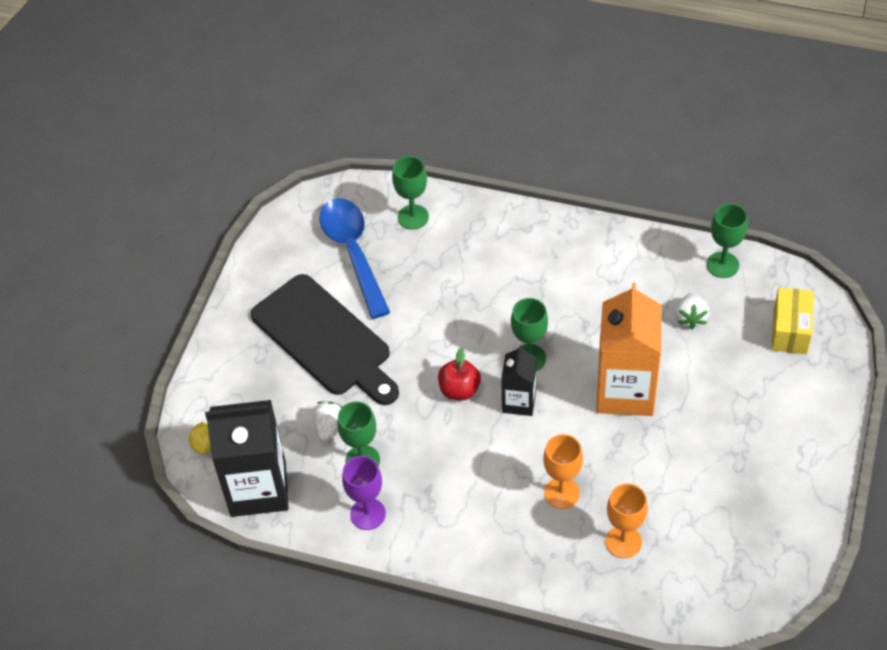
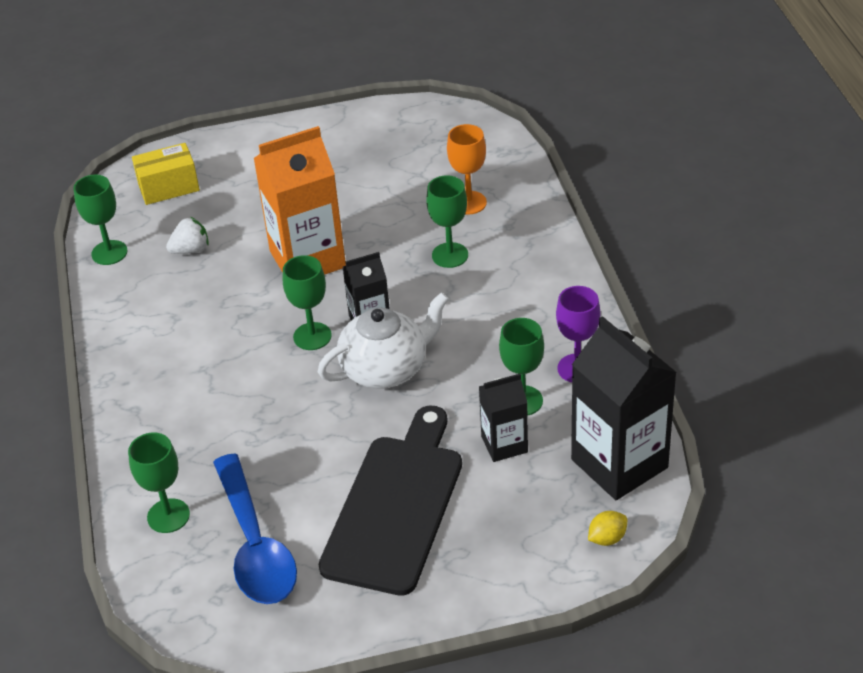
camera: 120 degrees left, 10 degrees down
white strawberry [313,402,343,442] -> black carton [479,374,528,462]
blue spoon [319,198,390,319] -> blue spoon turned 60 degrees counterclockwise [213,454,297,604]
red apple [438,348,481,400] -> white teapot [318,292,449,389]
orange goblet [543,434,583,509] -> green goblet [426,175,468,268]

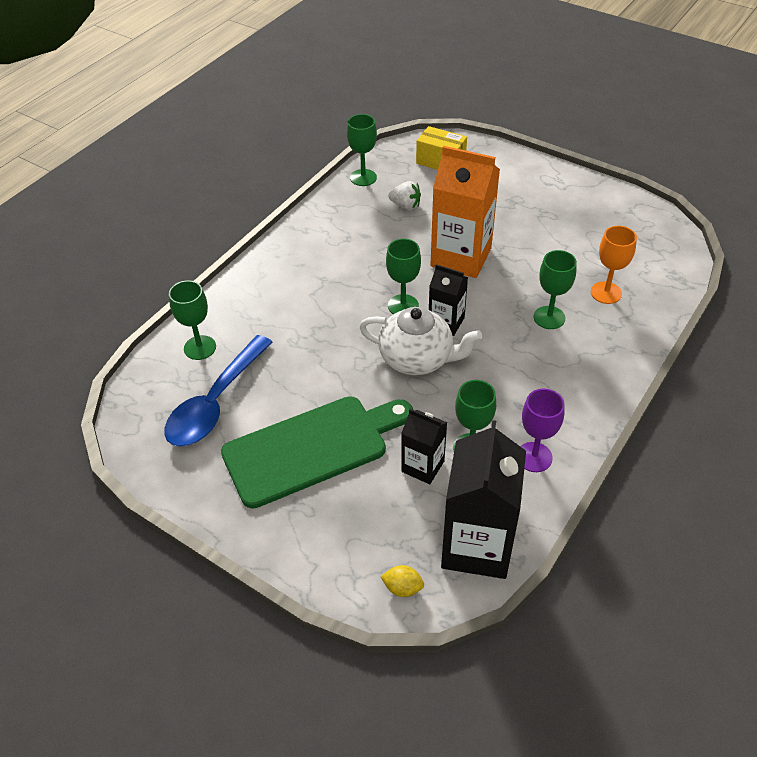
camera: 45 degrees right, 5 degrees up
black cutting board [319,406,462,596] -> green cutting board [221,396,413,509]

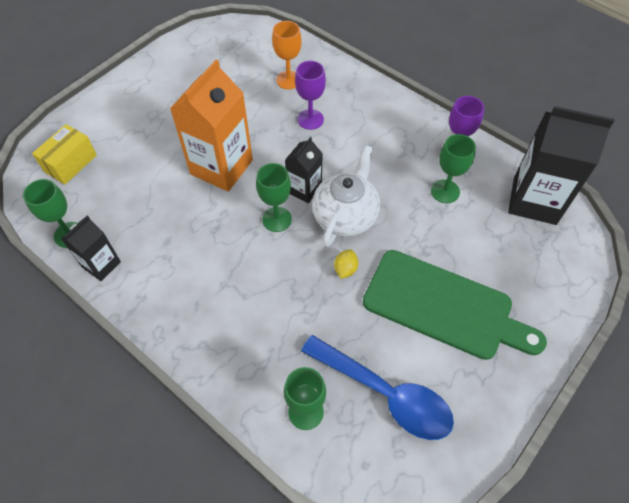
camera: 85 degrees left, 10 degrees up
green cutting board [221,396,413,509] -> green cutting board turned 135 degrees clockwise [363,250,547,360]
yellow lemon [380,565,424,597] -> yellow lemon moved to [334,249,358,279]
white strawberry [388,181,421,210] -> none
black carton [401,409,447,484] -> black carton moved to [61,216,121,281]
green goblet [533,250,577,329] -> purple goblet [295,60,326,130]

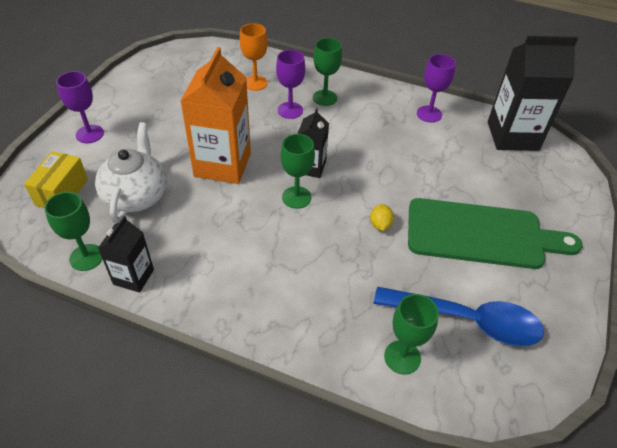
camera: 20 degrees left, 10 degrees down
white teapot [312,145,380,247] -> white teapot moved to [95,122,167,223]
green goblet [431,134,476,203] -> green goblet moved to [313,38,342,106]
none -> purple goblet [56,71,104,143]

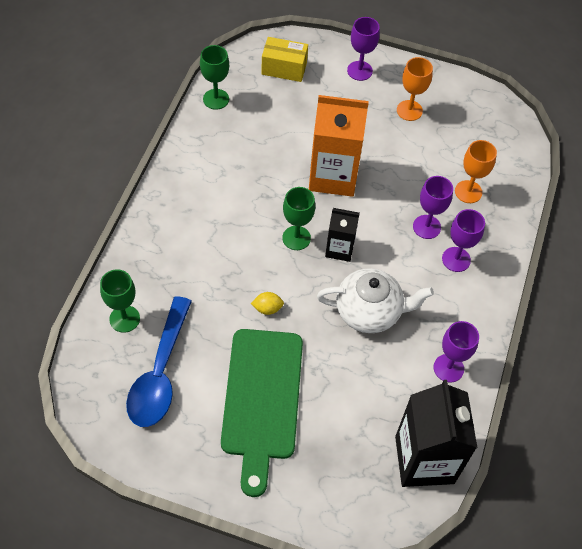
camera: 85 degrees right, 10 degrees up
white teapot [95,122,167,223] -> white teapot moved to [317,268,434,333]
black carton [98,216,154,293] -> none
green goblet [313,38,342,106] -> purple goblet [442,209,485,272]
none -> orange goblet [397,57,433,121]

